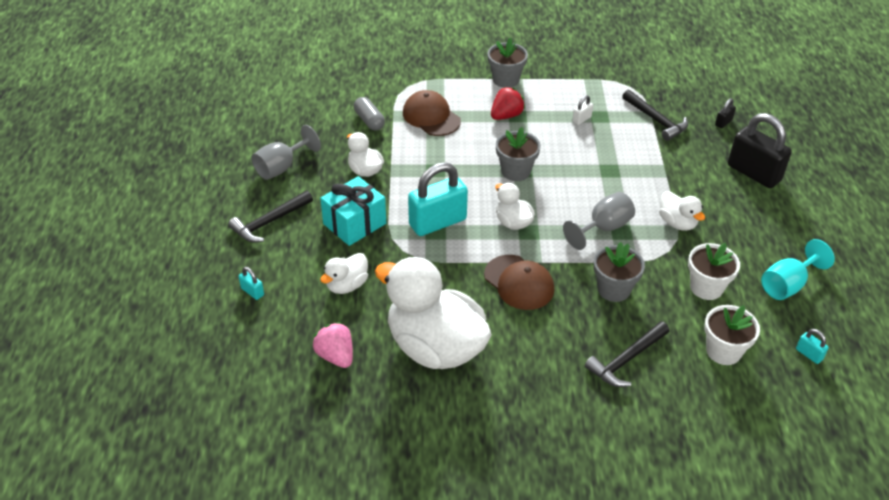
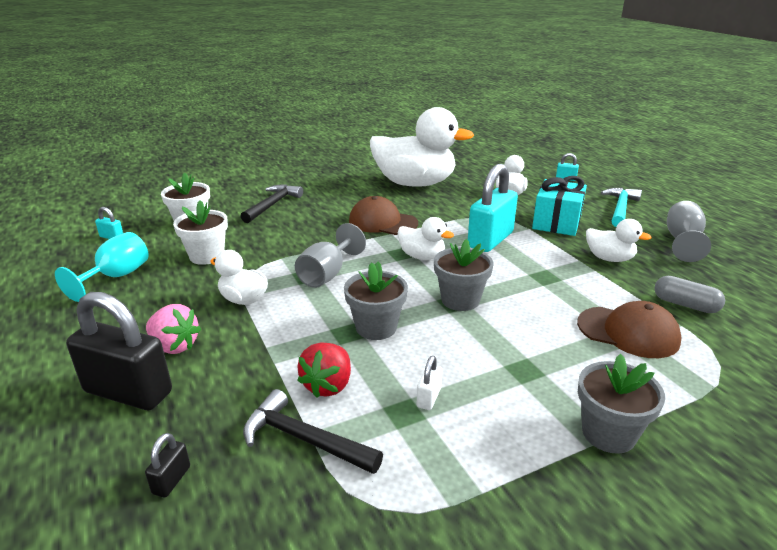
camera: 155 degrees right, 15 degrees down
black hammer [228,190,313,243] -> turquoise hammer [601,188,642,227]
pink strawberry [313,322,353,368] -> pink strawberry moved to [146,304,201,354]
red strawberry [491,87,525,120] -> red strawberry moved to [297,342,351,398]
grey flower pot [594,242,645,302] -> grey flower pot moved to [344,262,408,340]

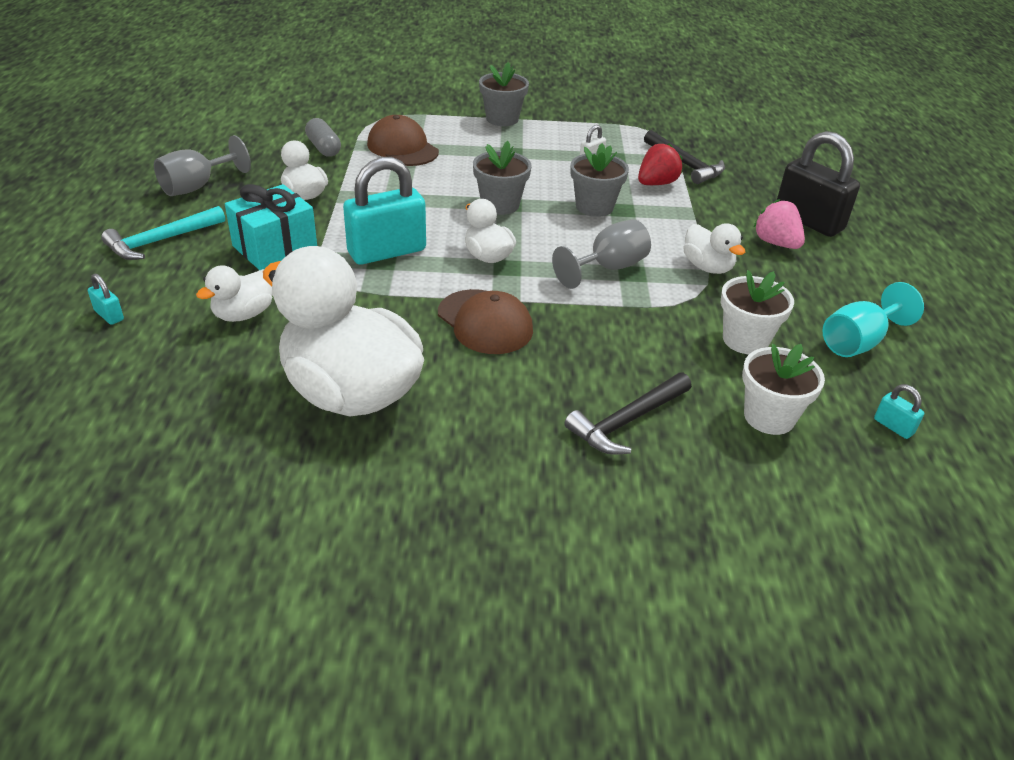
camera: 155 degrees left, 10 degrees up
black padlock [145,433,190,497] -> none

